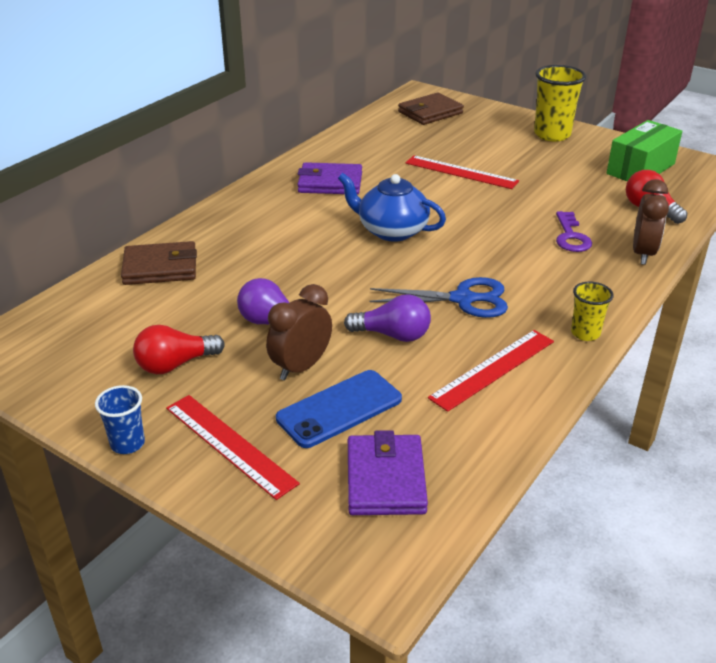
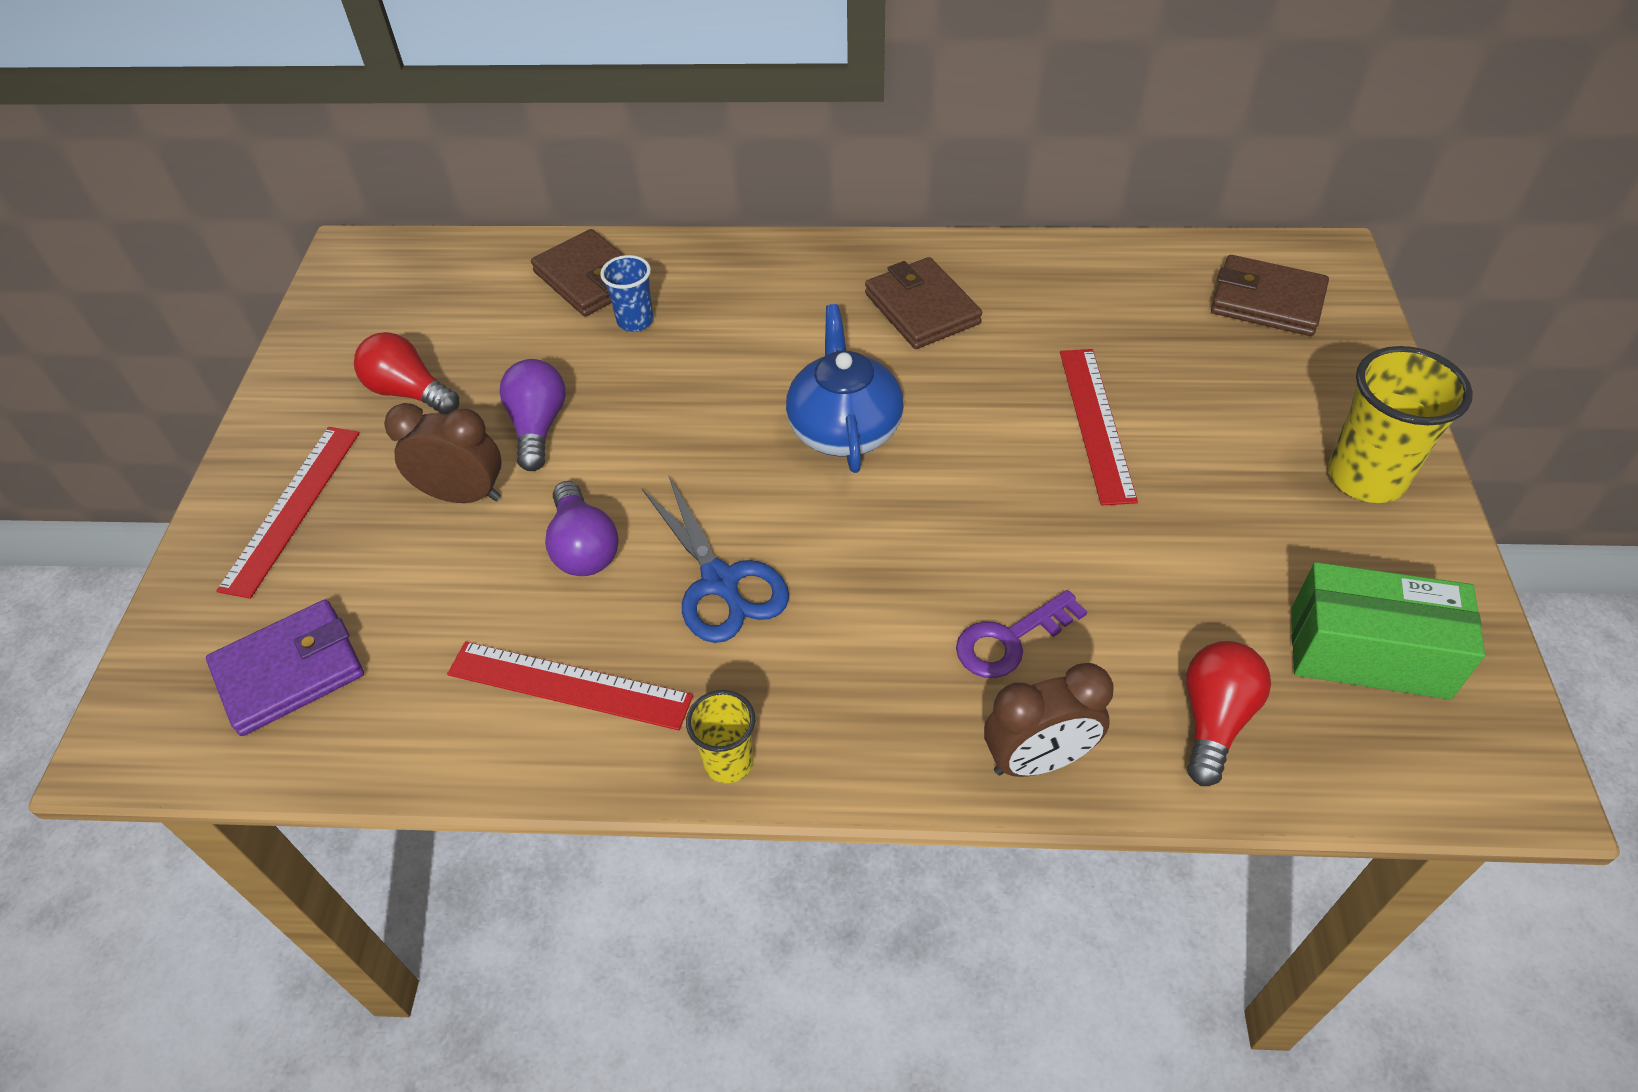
camera: 60 degrees right, 15 degrees up
blue cup [95,385,145,454] -> blue cup moved to [600,255,654,332]
blue phone [276,370,402,448] -> none
purple wallet [297,162,362,195] -> brown wallet [865,257,982,349]

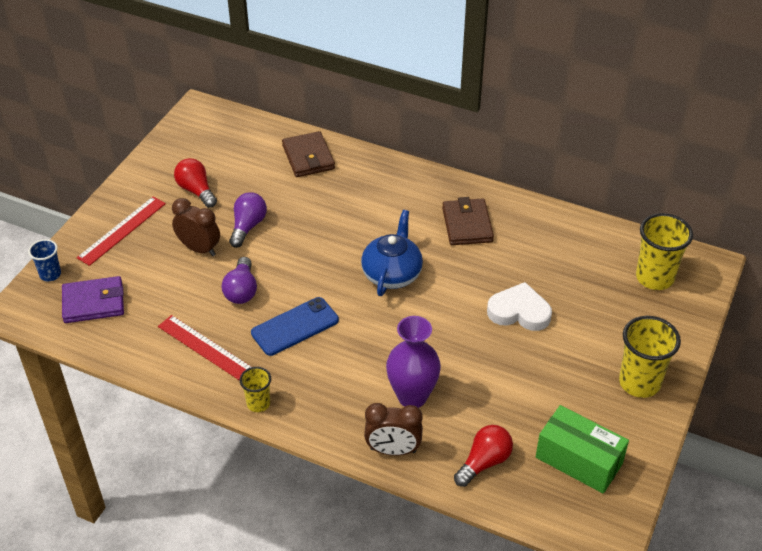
camera: 20 degrees right, 5 degrees down
blue cup [600,255,654,332] -> blue cup moved to [28,239,61,281]
blue scissors [642,476,789,643] -> blue phone [251,297,339,356]
purple key [956,590,1087,678] -> purple vase [386,316,441,408]
red ruler [1060,349,1138,506] -> white heart [487,282,552,331]
brown wallet [1211,255,1329,336] -> yellow cup [636,213,693,290]

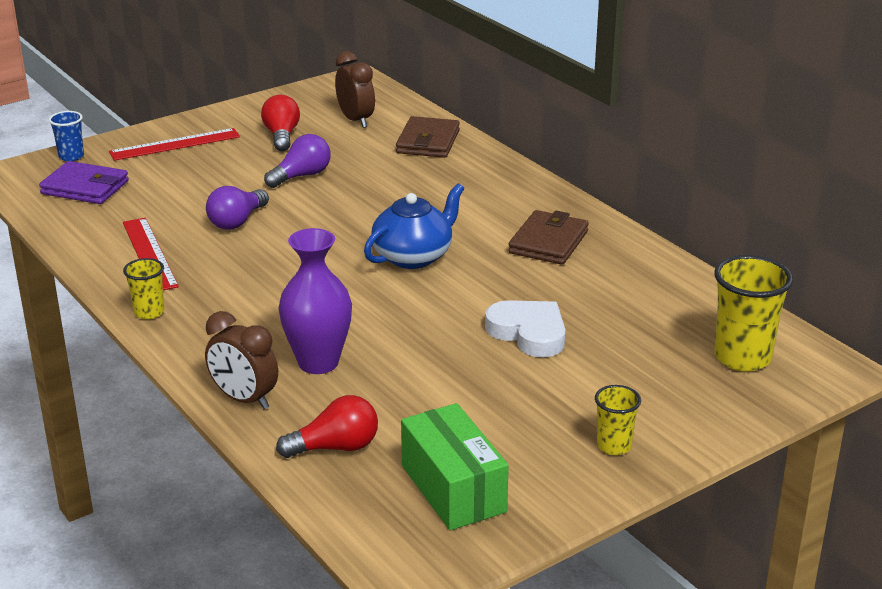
camera: 30 degrees right, 15 degrees down
brown clock [172,198,220,256] -> brown clock moved to [335,51,375,128]
blue phone [251,297,339,356] -> none
yellow cup [619,316,681,398] -> yellow cup [595,385,641,455], size x0.56

